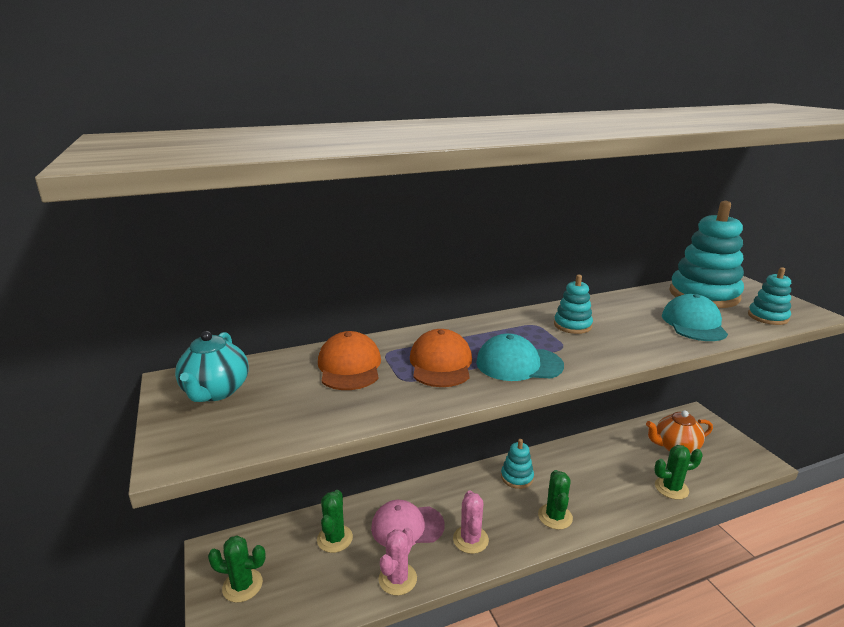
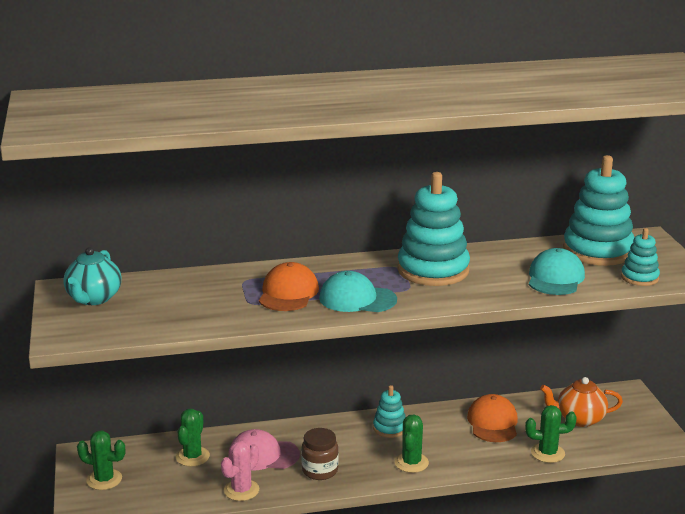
camera: 10 degrees right, 0 degrees up
orange cap [318,331,381,390] -> orange cap moved to [467,394,518,442]
pink cactus [453,491,489,554] -> brown jar [301,428,338,480]
turquoise stacking toy [554,275,593,334] -> turquoise stacking toy [397,172,470,286], size x1.96

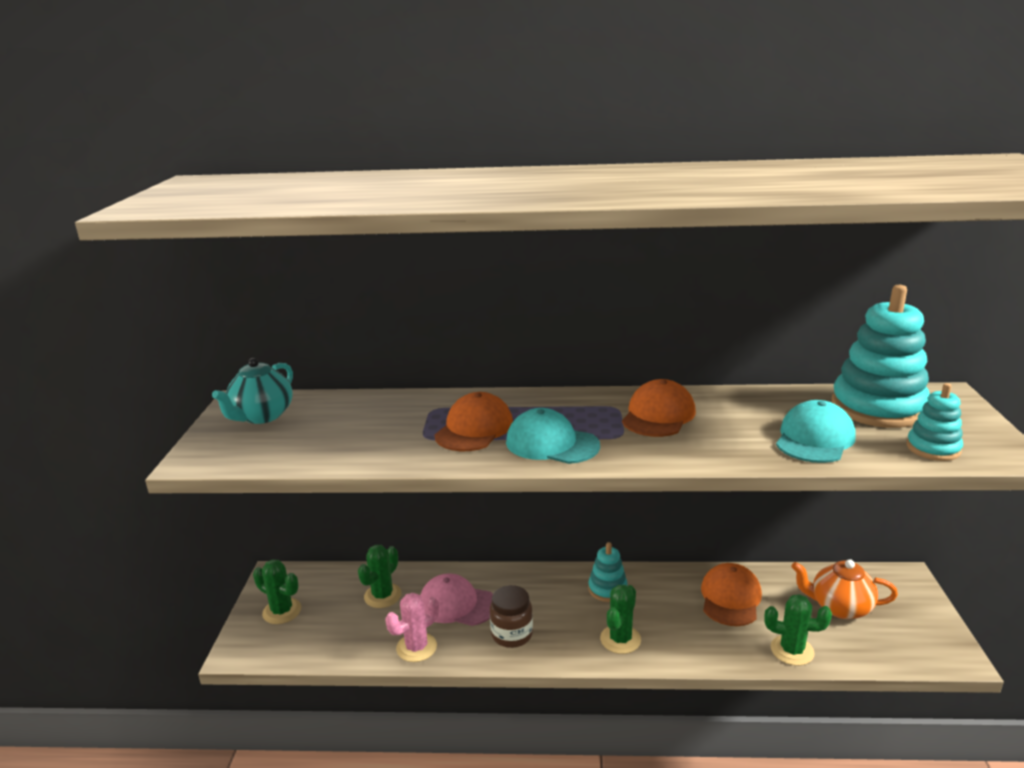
camera: 15 degrees right, 0 degrees up
turquoise stacking toy [397,172,470,286] -> orange cap [622,379,696,437]

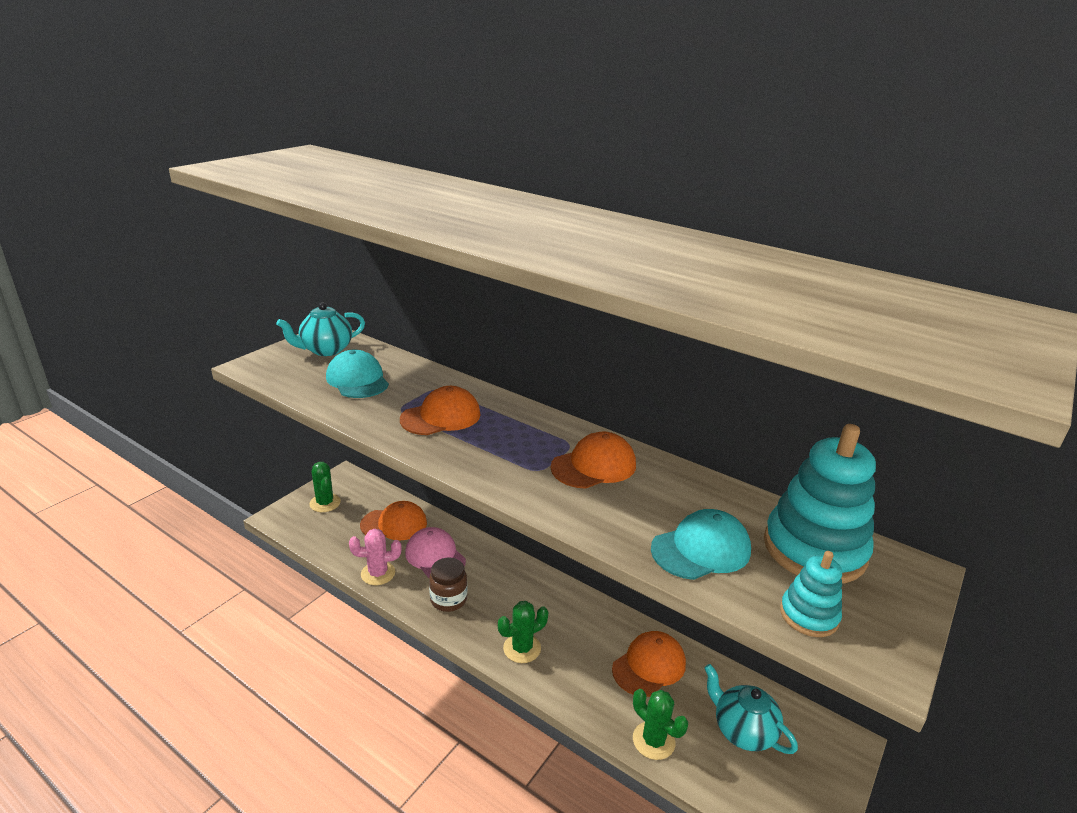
camera: 30 degrees right, 5 degrees up
green cactus [358,545,401,608] -> orange cap [360,501,427,540]
turquoise cap [506,408,600,464] -> turquoise cap moved to [326,350,389,398]
turquoise stacking toy [588,542,628,602] -> none
orange teapot [791,559,898,619] -> turquoise teapot [704,664,798,754]

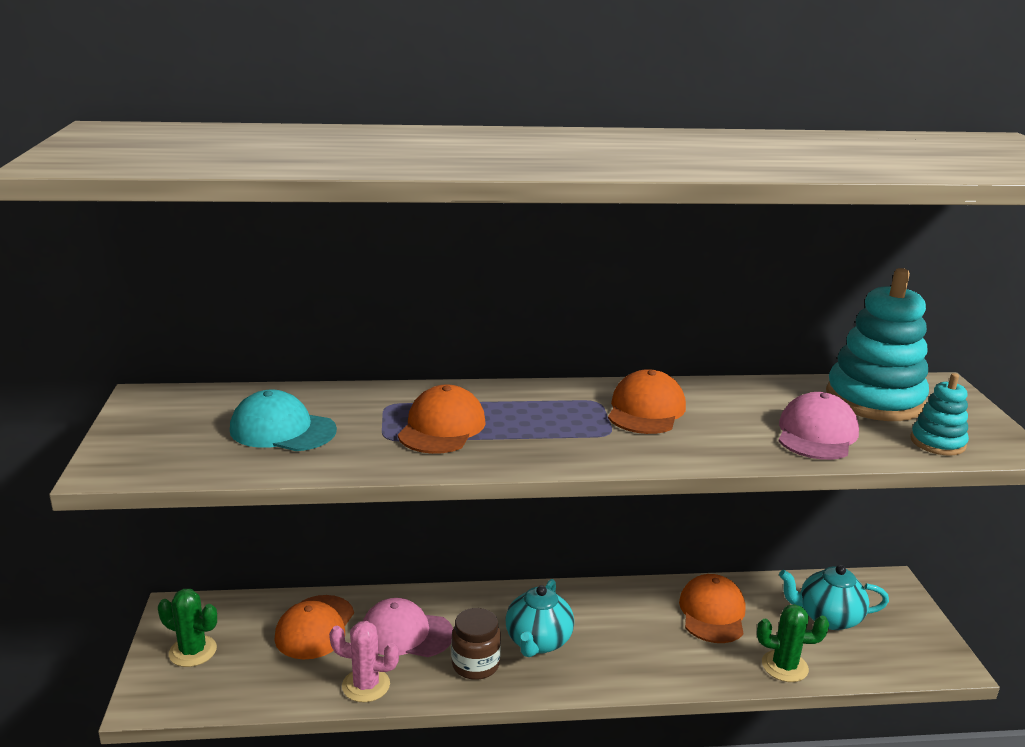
camera: 40 degrees left, 5 degrees down
turquoise teapot [276,302,365,356] -> turquoise teapot moved to [506,579,574,658]
pink cactus [349,529,402,585] -> pink cactus turned 60 degrees clockwise [329,621,399,702]
orange cap [360,501,427,540] -> orange cap turned 150 degrees clockwise [274,595,354,659]
green cactus [498,601,549,663] -> none
turquoise cap [651,509,751,580] -> pink cap [779,392,859,460]

